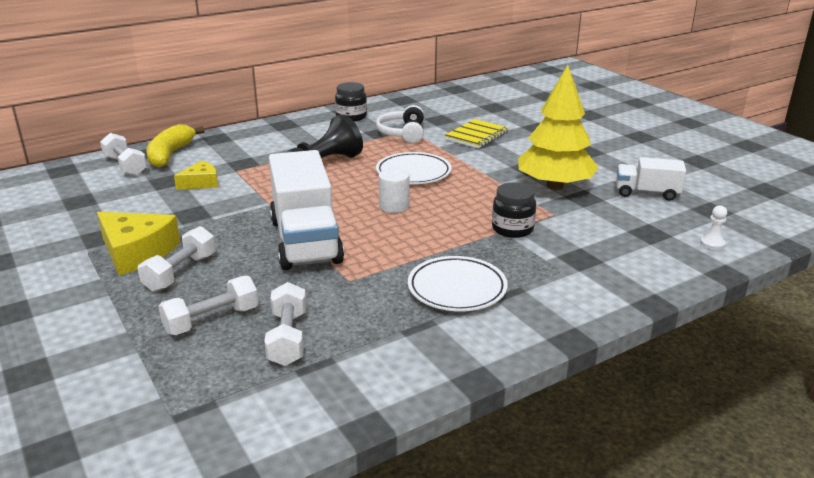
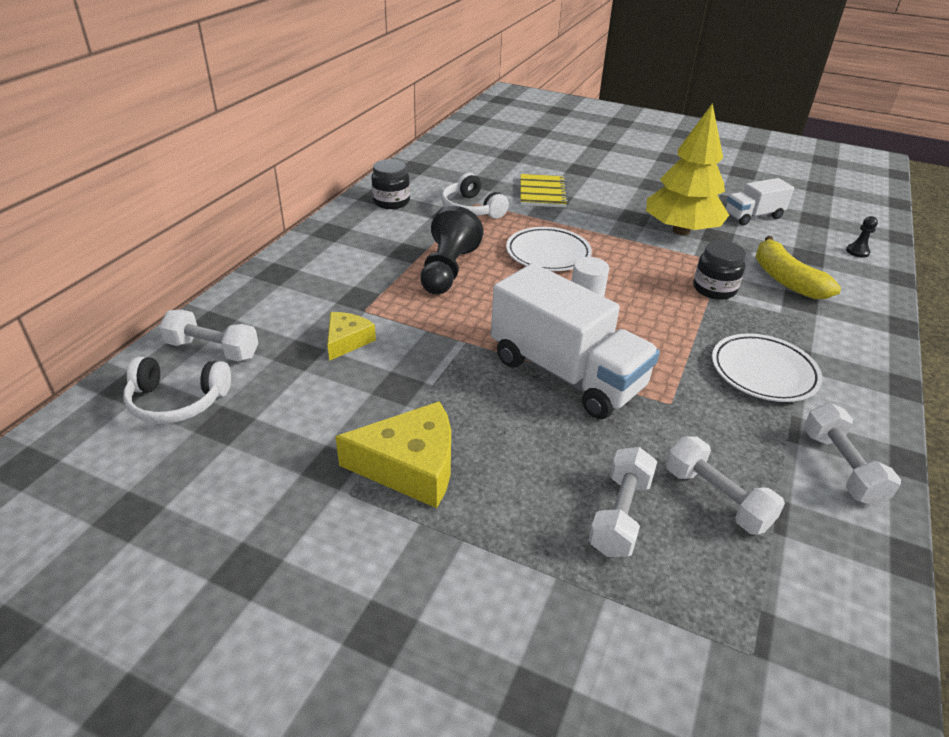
camera: 35 degrees left, 10 degrees up
white dumbbell [138,226,216,292] -> white dumbbell moved to [804,403,901,506]
yellow banana [146,124,205,167] -> yellow banana moved to [755,236,841,299]
white pawn [700,205,727,250] -> black pawn [846,216,878,258]
none -> white headphones [123,357,231,424]

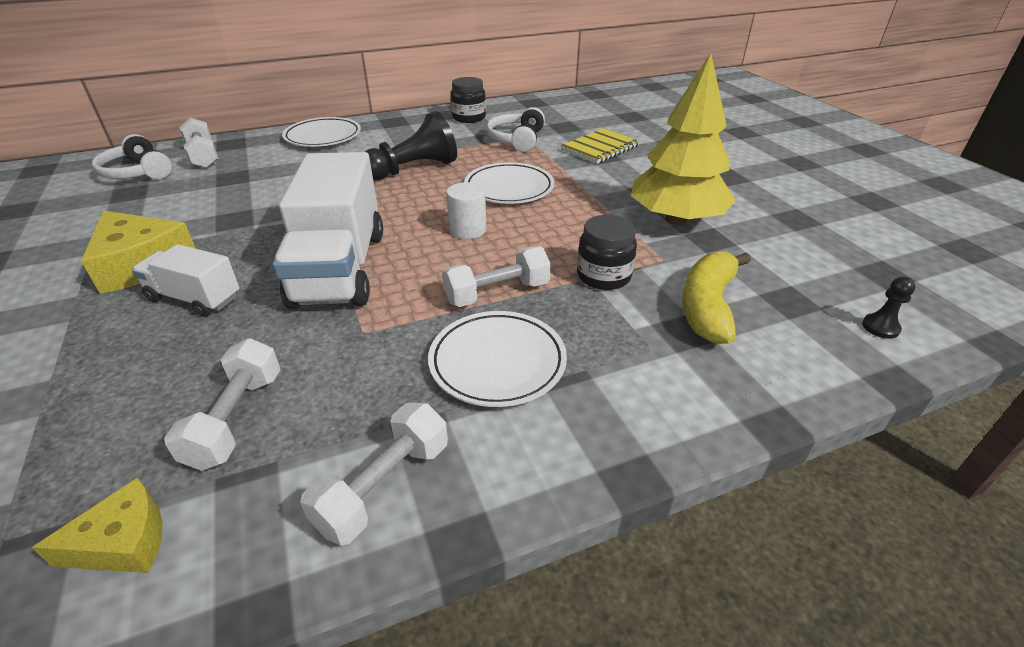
camera: 45 degrees right, 0 degrees up
yellow cheese [327,312,376,361] -> yellow cheese moved to [32,478,162,573]
white dumbbell [589,447,657,557] -> white dumbbell moved to [442,246,551,307]
white truck [725,178,794,225] -> white truck moved to [132,244,240,317]
none -> white plate [282,117,361,147]

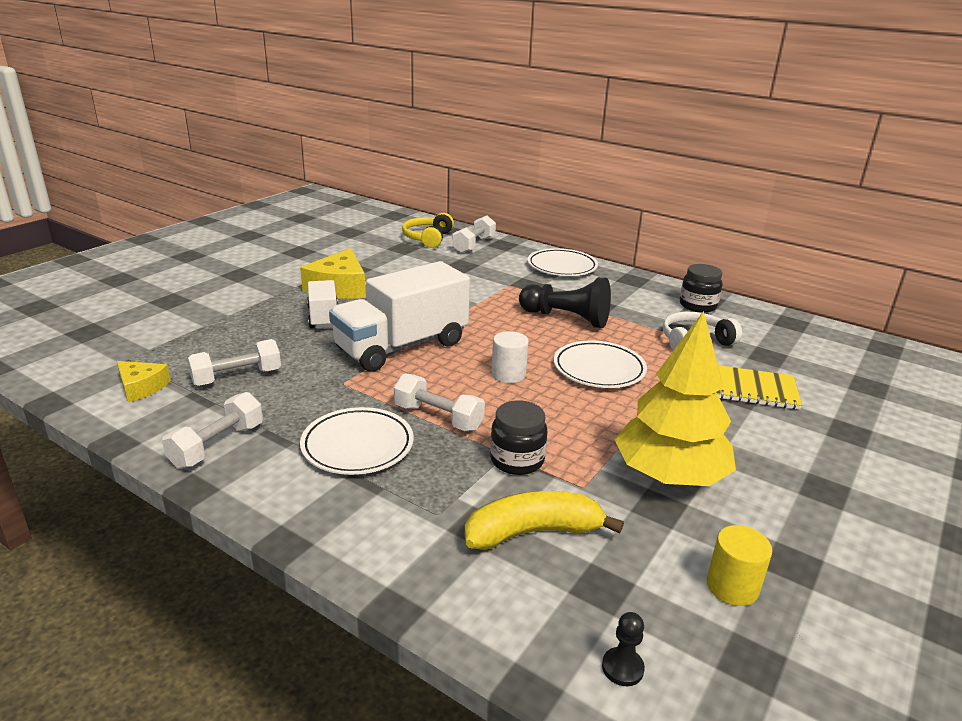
camera: 55 degrees right, 10 degrees down
white headphones [92,134,172,179] -> yellow headphones [402,213,454,248]
white dumbbell [300,403,448,545] -> white dumbbell turned 60 degrees counterclockwise [162,392,263,468]
none -> yellow cylinder [707,525,772,606]

